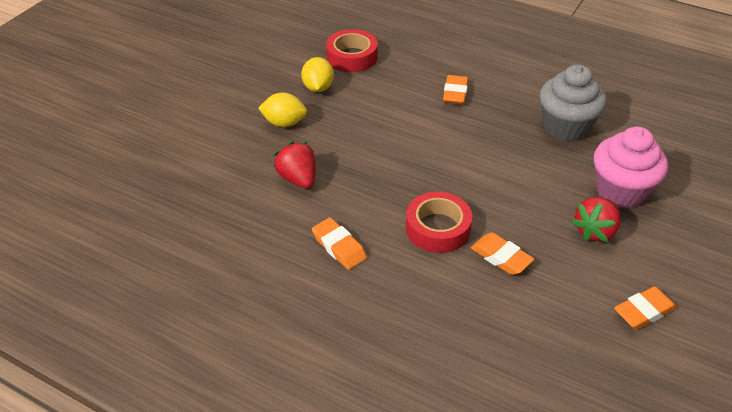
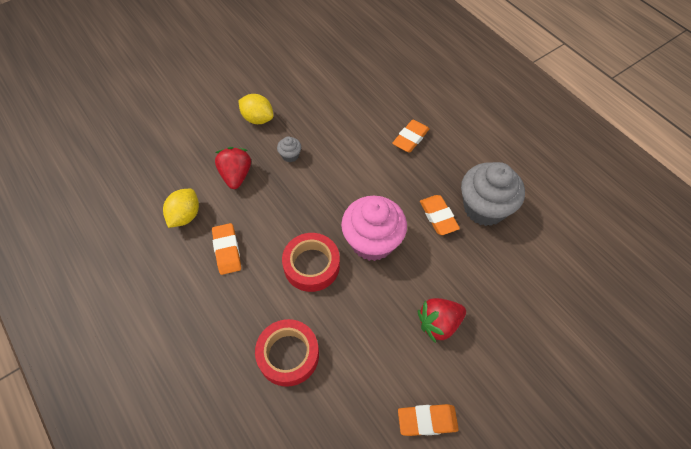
camera: 25 degrees right, 15 degrees up
yellow lemon [301,57,334,92] -> yellow lemon moved to [163,189,199,228]
red tape [326,29,378,72] -> red tape moved to [255,319,319,387]
orange eraser [470,233,534,275] -> orange eraser moved to [420,195,460,235]
pink cupcake [594,127,668,208] -> pink cupcake moved to [341,196,407,261]
none -> grey cupcake [277,136,301,162]

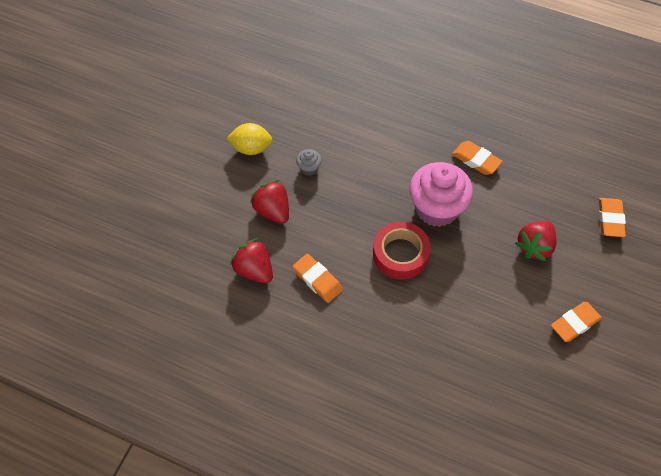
camera: 30 degrees left, 0 degrees up
yellow lemon [163,189,199,228] -> red strawberry [230,238,273,284]
red tape [255,319,319,387] -> none
orange eraser [392,120,430,153] -> orange eraser moved to [599,198,626,237]
grey cupcake [461,162,525,226] -> none

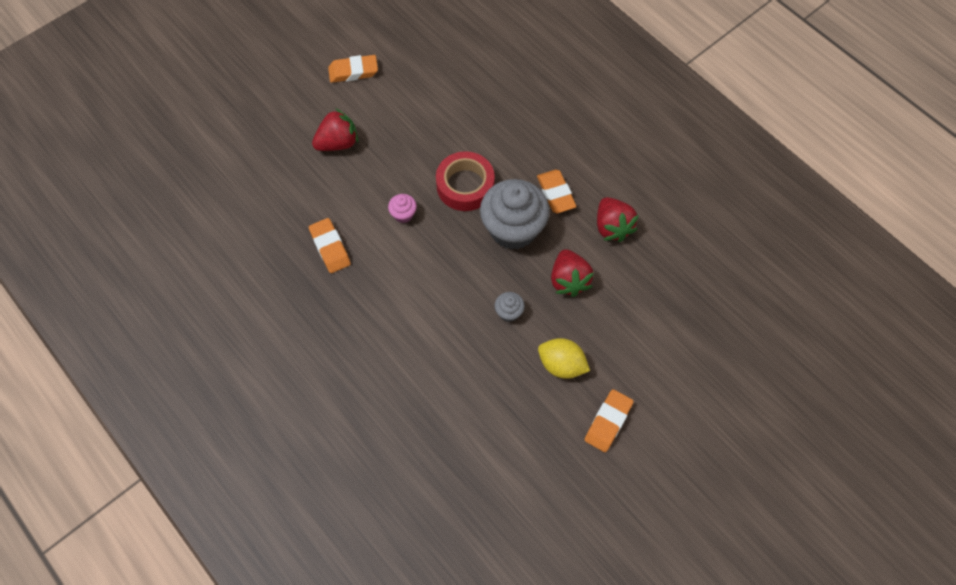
camera: 155 degrees left, 5 degrees up
pink cupcake [409,162,473,227] -> pink cupcake [388,194,417,223], size x0.42
orange eraser [599,198,626,237] -> orange eraser moved to [585,389,634,452]
none -> grey cupcake [480,179,550,250]

